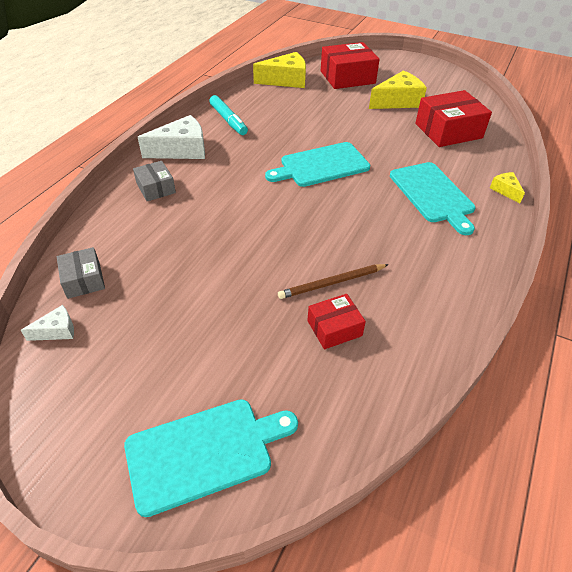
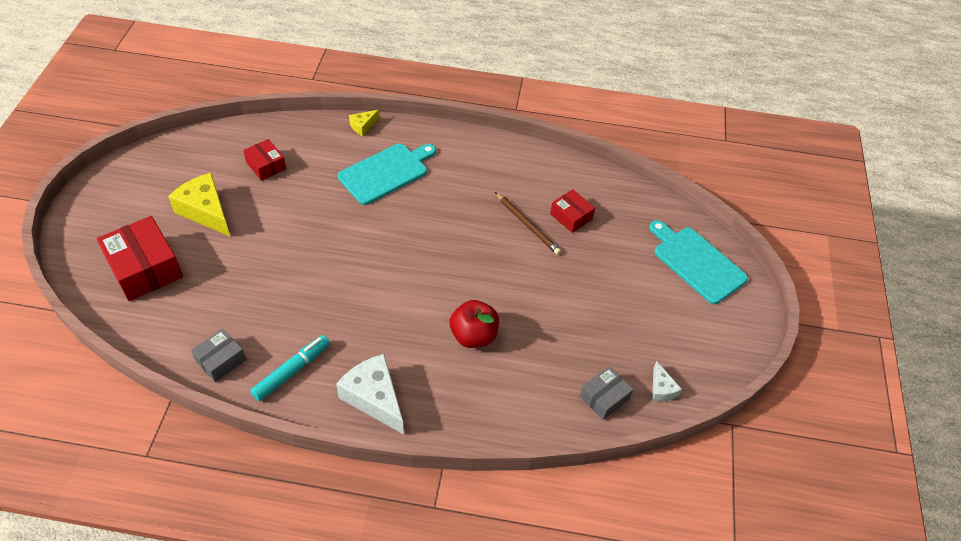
camera: 110 degrees left, 5 degrees up
white cheese [21,305,74,341] -> white cheese turned 150 degrees counterclockwise [652,361,682,402]
grey box [133,161,176,201] -> grey box moved to [191,329,246,382]
yellow cheese [253,52,306,88] -> none
turquoise cutting board [265,142,370,187] -> none
red box [415,90,492,147] -> red box [243,139,286,181], size x0.56
none -> red apple [450,300,499,348]

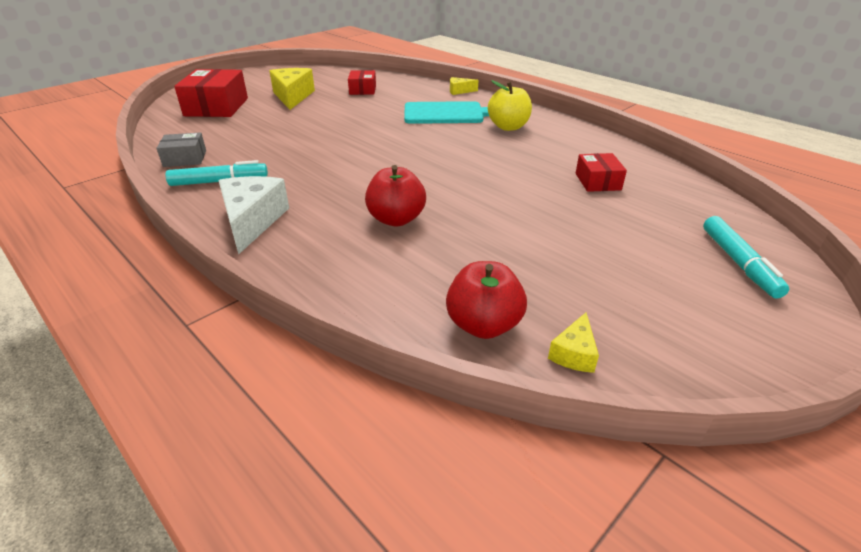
camera: 40 degrees right, 15 degrees down
brown pencil [495,192,561,255] -> none
grey box [580,366,633,420] -> red apple [446,261,527,339]
turquoise cutting board [649,220,748,304] -> turquoise marker [703,216,789,299]
white cheese [652,361,682,402] -> yellow cheese [548,312,599,373]
none -> yellow apple [488,80,532,131]

